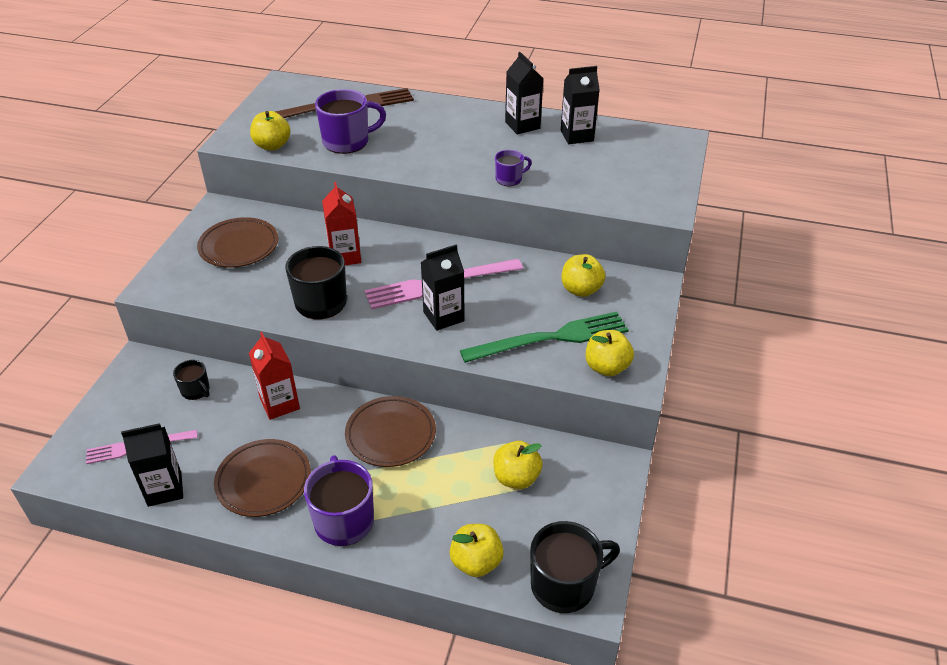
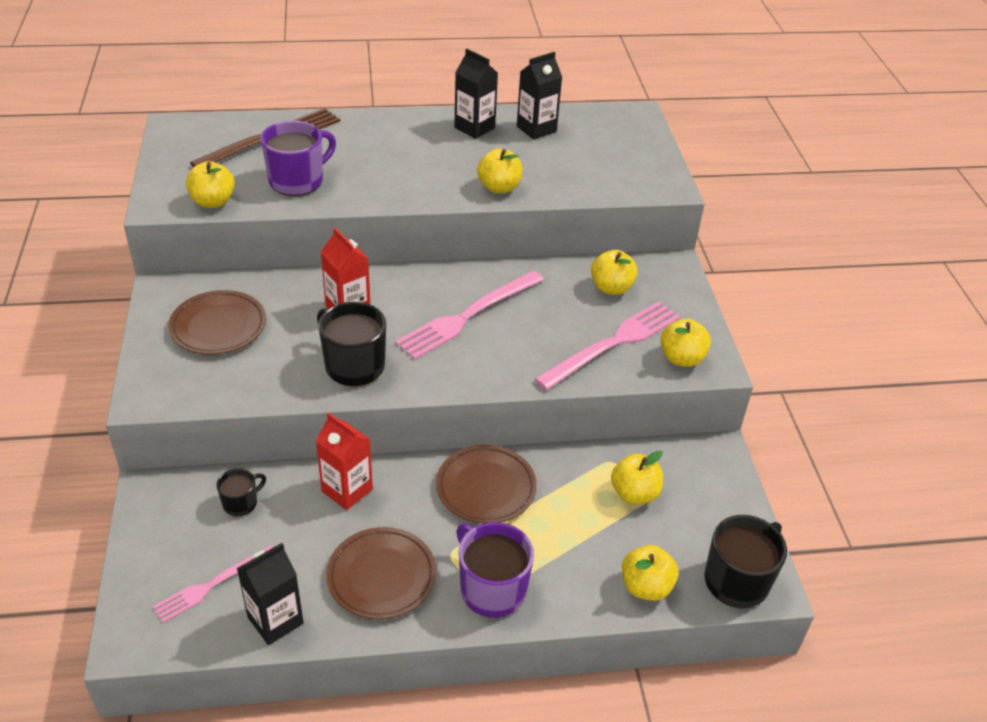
camera: 25 degrees left, 0 degrees up
black mug [173,360,210,400] -> black mug turned 60 degrees counterclockwise [217,468,266,517]
black carton [421,244,465,331] -> none
green fork [460,311,629,363] -> pink fork [535,301,680,390]
purple mug [495,150,532,186] -> yellow apple [477,149,522,194]

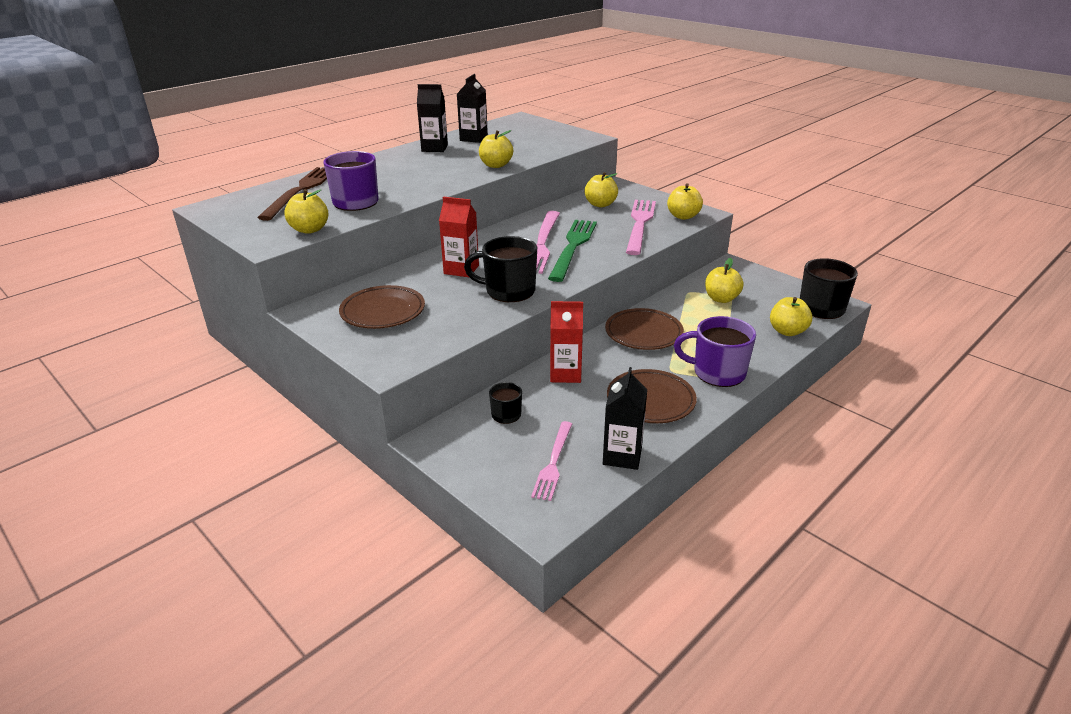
camera: 35 degrees left, 10 degrees down
none -> green fork [548,220,597,282]

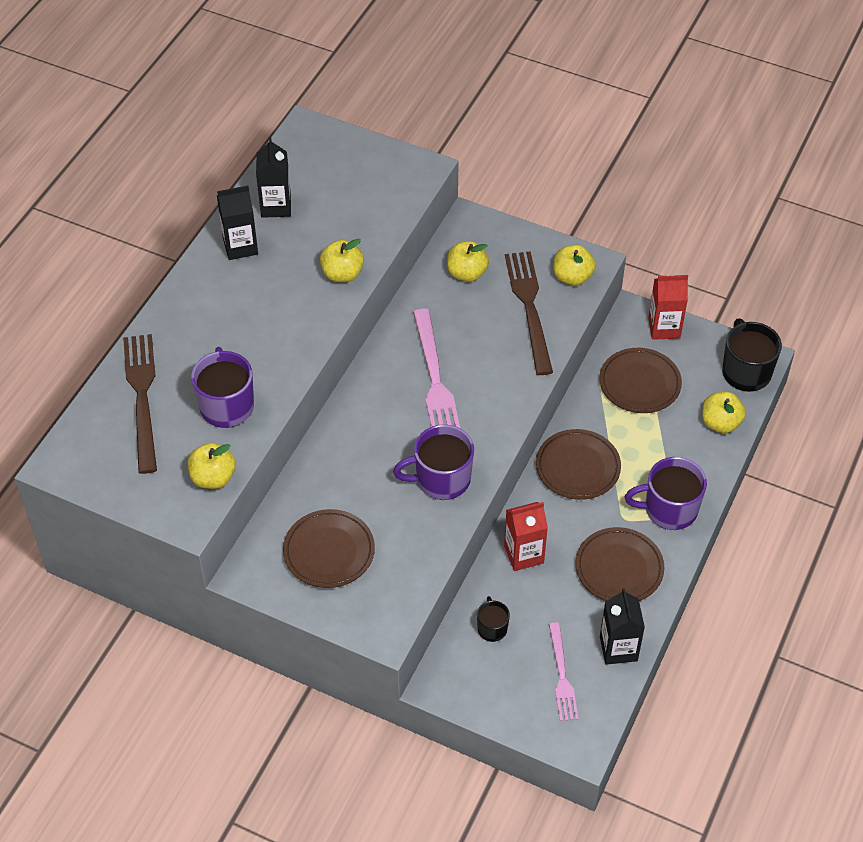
camera: 20 degrees left, 20 degrees up
red carton [439,197,479,277] -> red carton moved to [648,275,688,340]
black mug [464,236,537,302] -> purple mug [393,424,474,500]
green fork [548,220,597,282] -> none
pink fork [626,200,656,255] -> brown fork [505,251,553,375]
yellow apple [705,258,744,303] -> brown plate [599,348,682,413]

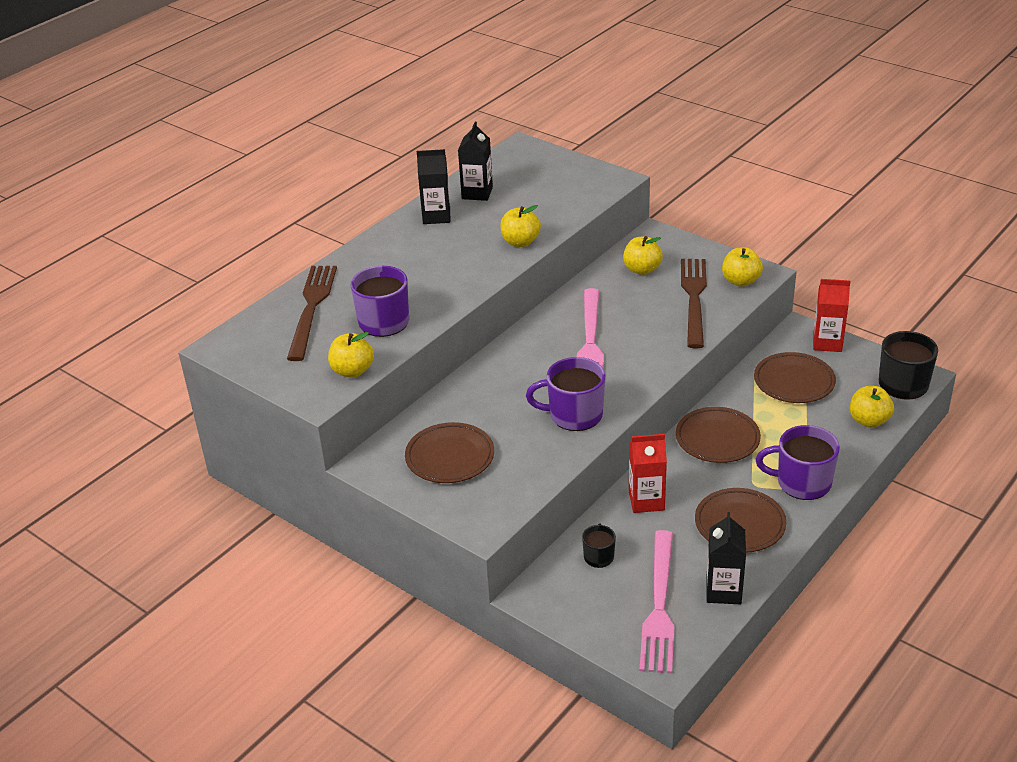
camera: 15 degrees right, 15 degrees down
pink fork [549,623,578,721] -> pink fork [639,530,675,674], size x1.64

